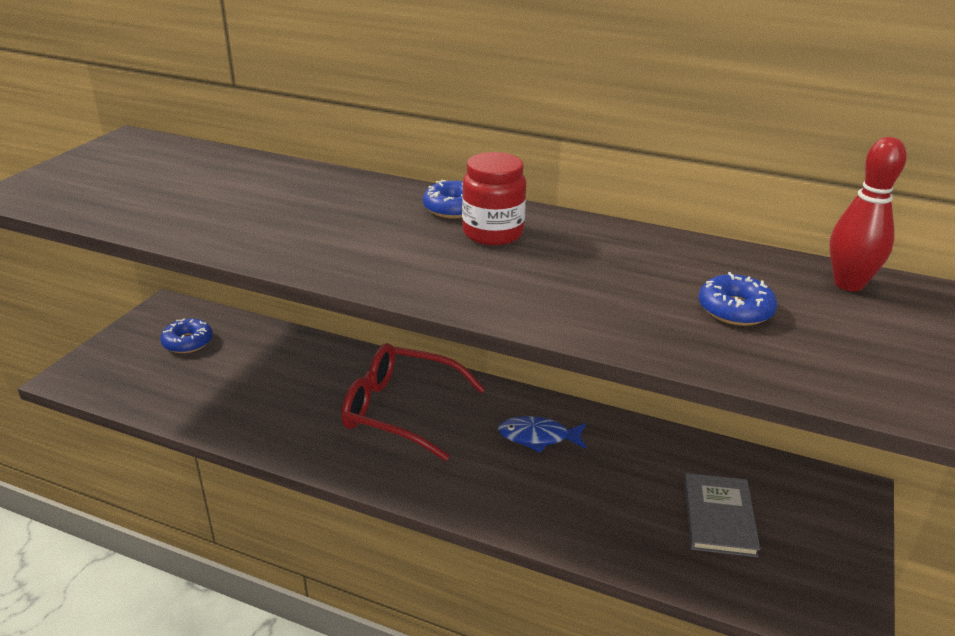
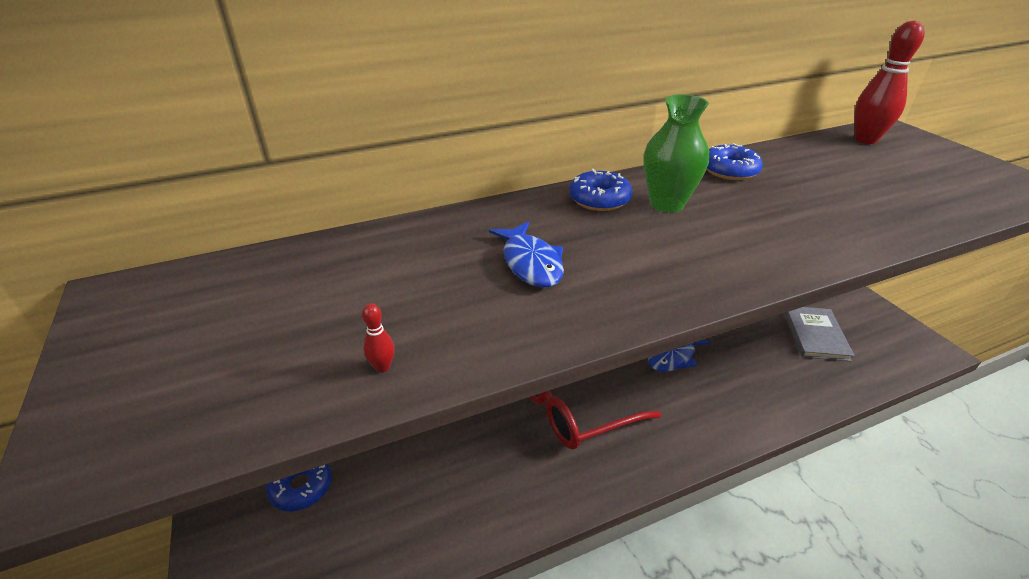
camera: 45 degrees left, 5 degrees up
red jar [462,152,526,245] -> green vase [644,94,709,213]
grey book [684,473,760,557] -> grey book turned 45 degrees clockwise [784,307,855,361]
blue donut [699,272,778,326] -> blue donut moved to [707,143,763,180]
none -> red bowling pin [362,304,395,373]
none -> blue fish [489,222,564,287]

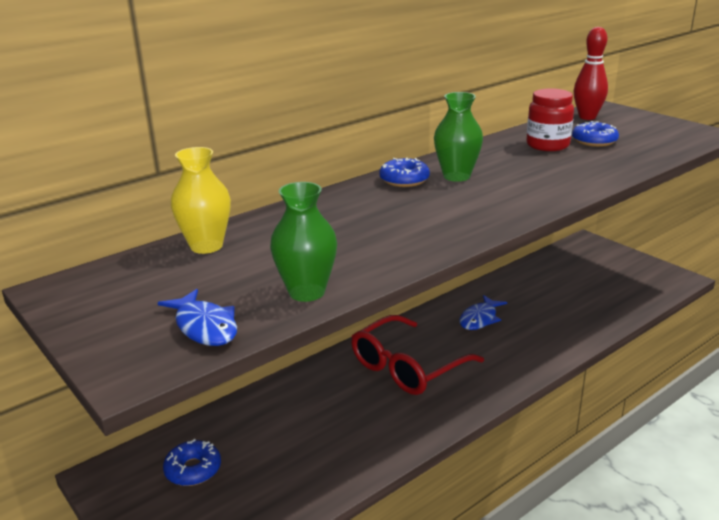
camera: 15 degrees left, 10 degrees down
red bowling pin [362,304,395,373] -> green vase [270,182,337,302]
blue fish [489,222,564,287] -> blue fish moved to [158,289,237,346]
blue donut [707,143,763,180] -> blue donut moved to [572,121,619,147]
grey book [784,307,855,361] -> none
none -> yellow vase [171,147,231,254]
none -> red jar [526,88,574,151]

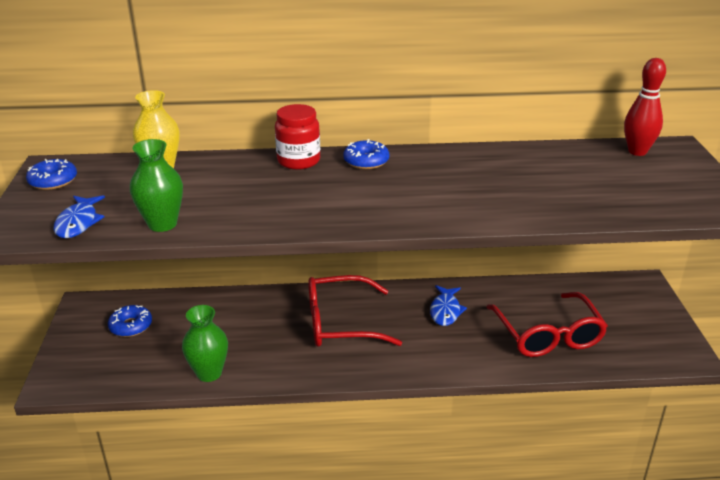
camera: 35 degrees right, 5 degrees up
green vase [434,92,483,182] -> green vase moved to [182,305,228,382]
blue fish [459,295,507,330] -> blue fish turned 60 degrees counterclockwise [430,285,467,326]
red jar [526,88,574,151] -> red jar moved to [275,104,320,170]
blue donut [572,121,619,147] -> blue donut moved to [26,159,77,190]
none -> red glasses [487,292,608,357]

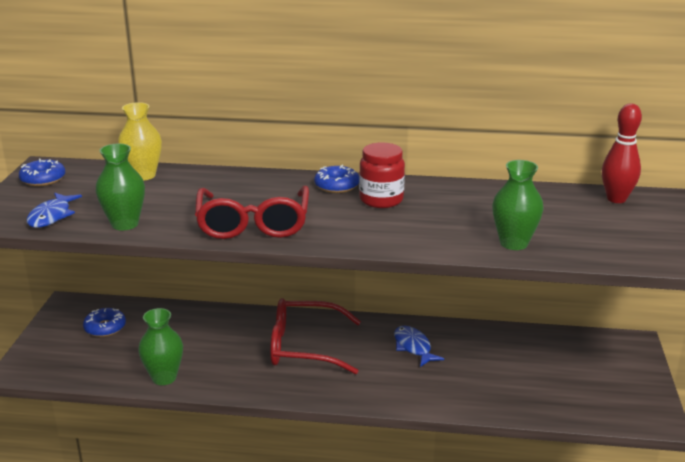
camera: 10 degrees right, 5 degrees down
red jar [275,104,320,170] -> red jar moved to [359,142,405,208]
blue fish [430,285,467,326] -> blue fish turned 135 degrees clockwise [394,326,444,367]
red glasses [487,292,608,357] -> red glasses moved to [195,186,309,239]
none -> green vase [492,160,544,250]

